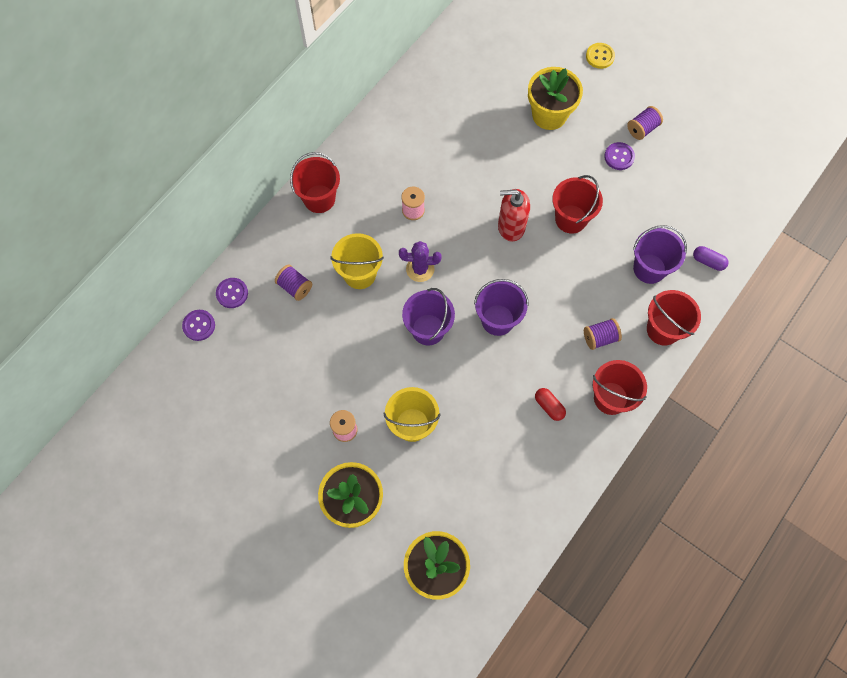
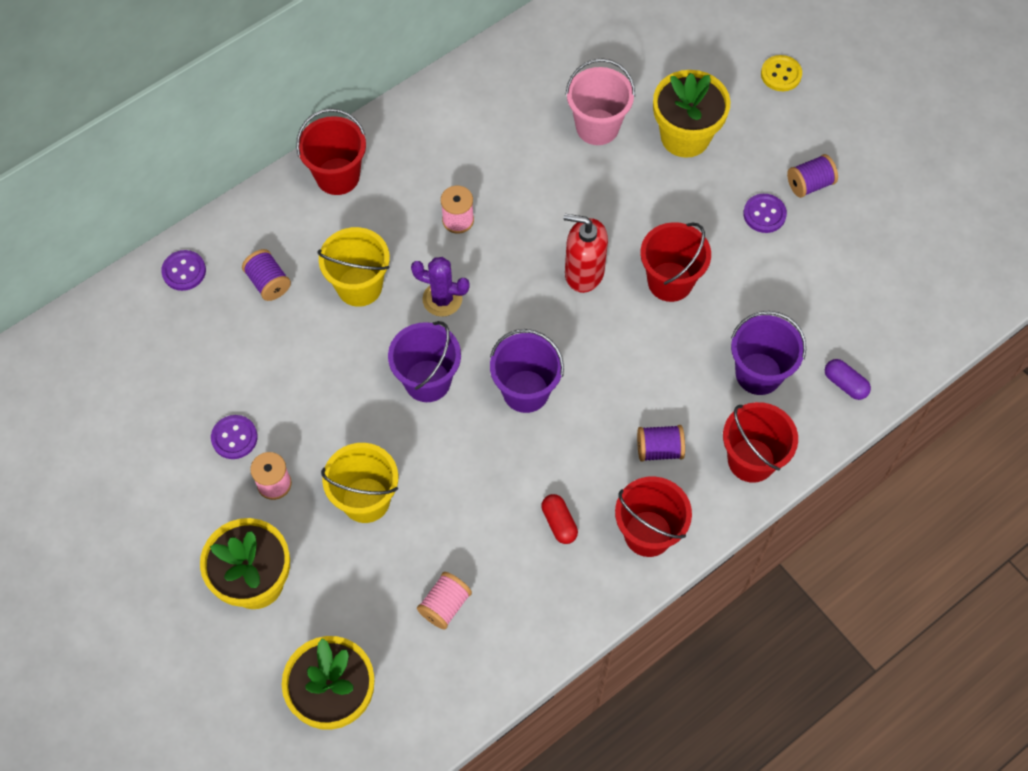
camera: 15 degrees right, 5 degrees down
purple button [182,310,215,341] -> purple button moved to [211,415,258,459]
none -> pink spool [417,572,472,630]
none -> pink bucket [565,58,635,145]

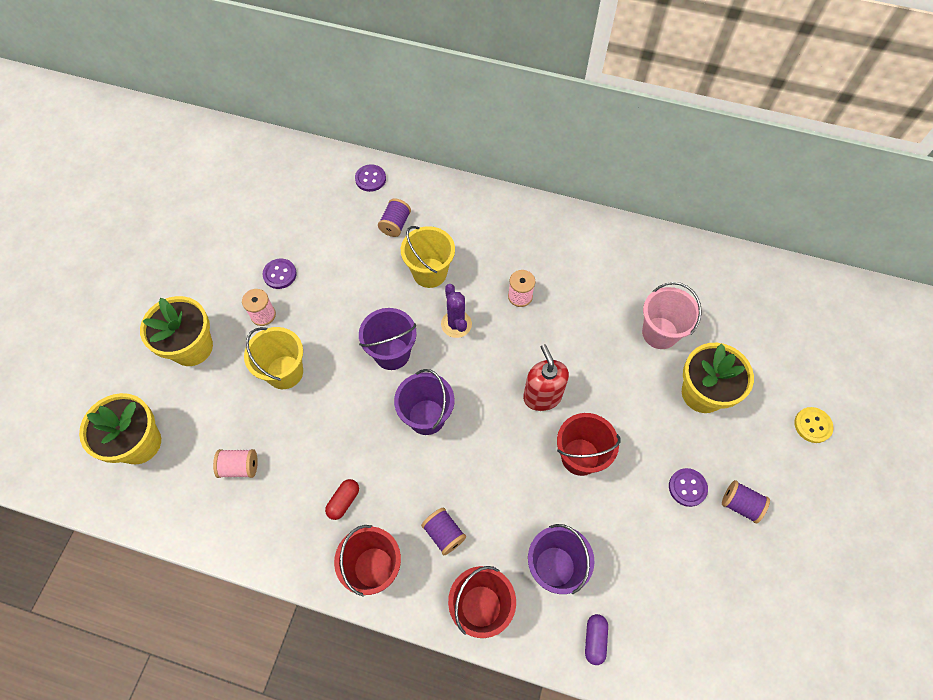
camera: 55 degrees right, 0 degrees up
red bucket [296,109,366,195] -> none

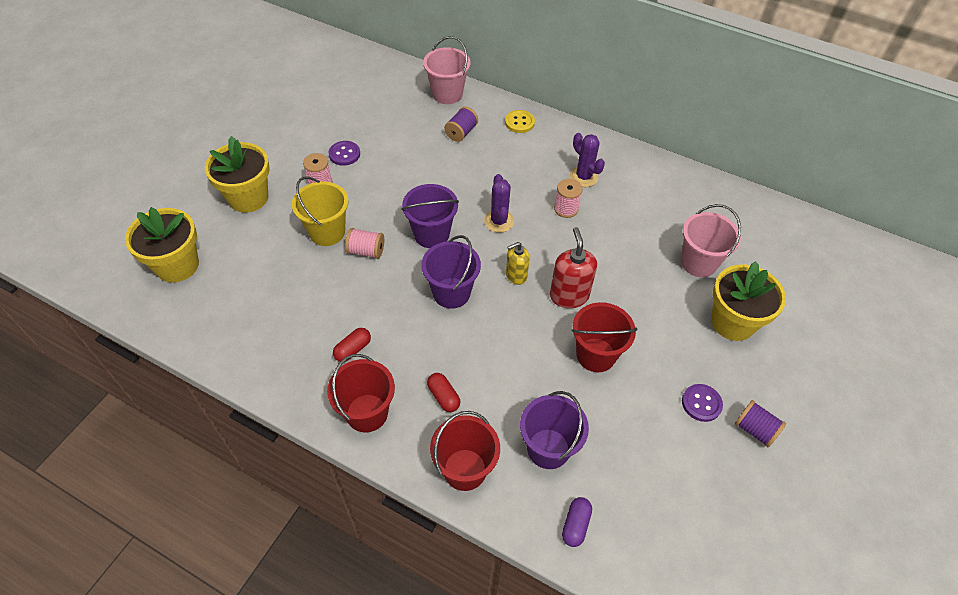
camera: 10 degrees right, 10 degrees down
pink spool [213,449,258,478] -> pink spool moved to [345,228,384,259]
purple button [355,164,386,192] -> pink bucket [423,36,471,104]
yellow bucket [401,226,455,288] -> none
purple spool [421,508,466,555] -> red capsule [427,373,461,412]
yellow button [794,407,834,443] -> yellow button moved to [505,110,535,133]
none -> yellow soap dispenser [506,242,530,285]
none -> purple cactus [570,133,605,187]

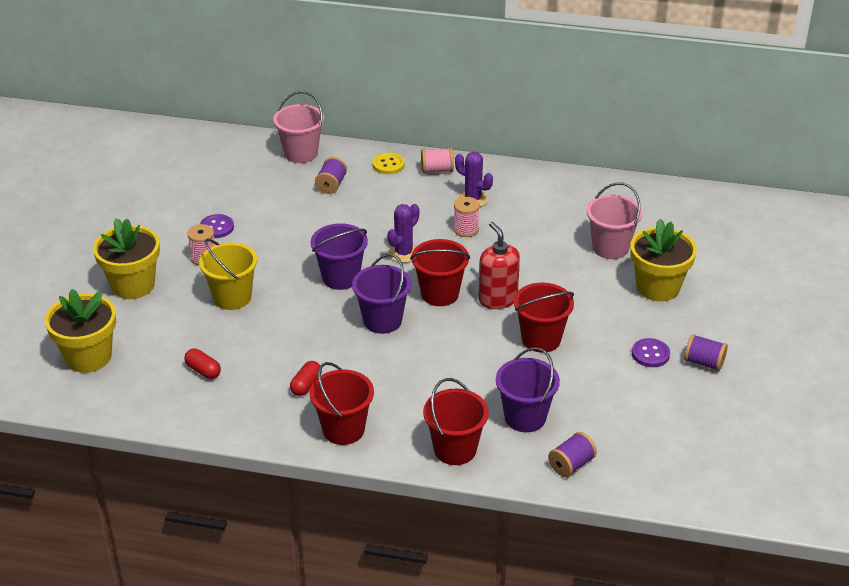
camera: 15 degrees left, 15 degrees down
pink spool [345,228,384,259] -> pink spool moved to [421,148,454,174]
red capsule [427,373,461,412] -> red capsule moved to [184,349,221,379]
purple cactus [484,174,514,233] -> purple cactus turned 60 degrees clockwise [387,204,419,263]
yellow soap dispenser [506,242,530,285] -> red bucket [410,239,470,306]
purple capsule [562,497,592,547] -> purple spool [548,432,597,477]

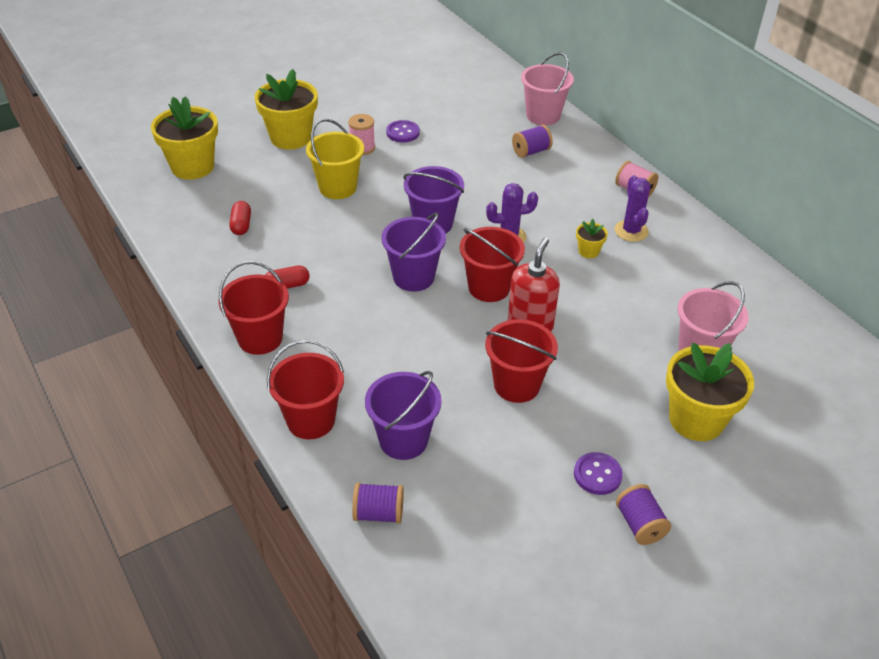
camera: 45 degrees right, 5 degrees up
yellow button [372,153,405,174] -> none
pink spool [454,197,480,237] -> yellow flower pot [576,219,608,258]

